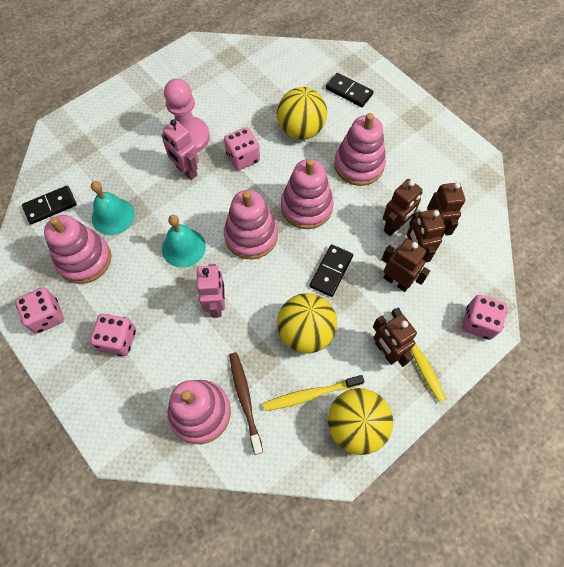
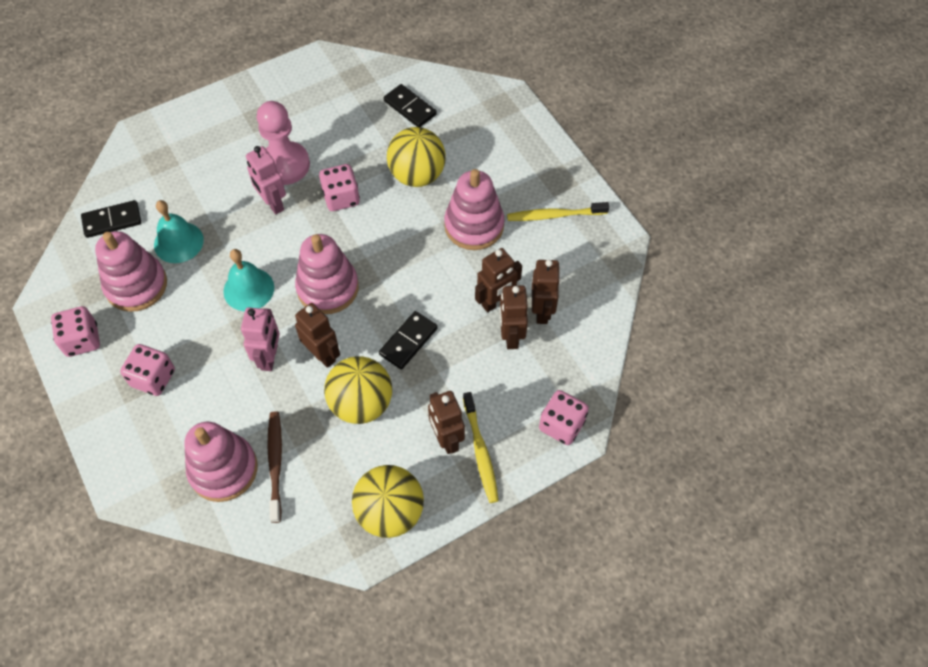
camera: 10 degrees right, 5 degrees down
yellow toothbrush [263,375,364,411] -> yellow toothbrush moved to [507,202,609,221]
pink stacking toy [281,159,334,229] -> none
black domino [326,73,374,107] -> black domino moved to [383,84,437,127]
brown robot [382,239,430,292] -> brown robot moved to [295,303,340,368]

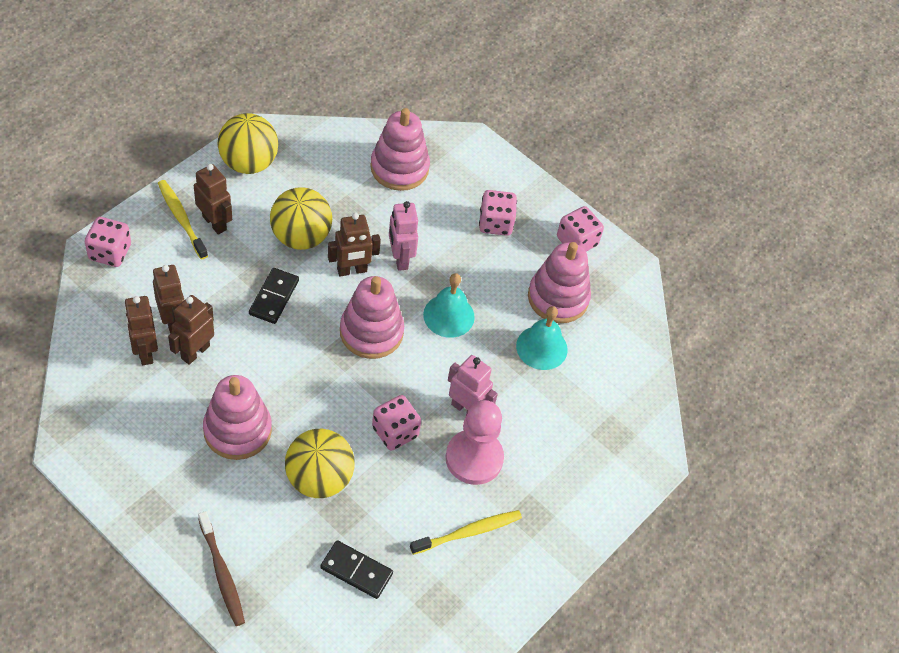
camera: 155 degrees right, 5 degrees down
black domino [81,200,141,238] -> none
brown toothbrush [267,411,282,523] -> brown toothbrush moved to [198,511,245,626]
brown robot [295,303,340,368] -> brown robot turned 45 degrees counterclockwise [328,213,381,276]
yellow toothbrush [507,202,609,221] -> yellow toothbrush moved to [410,510,522,555]

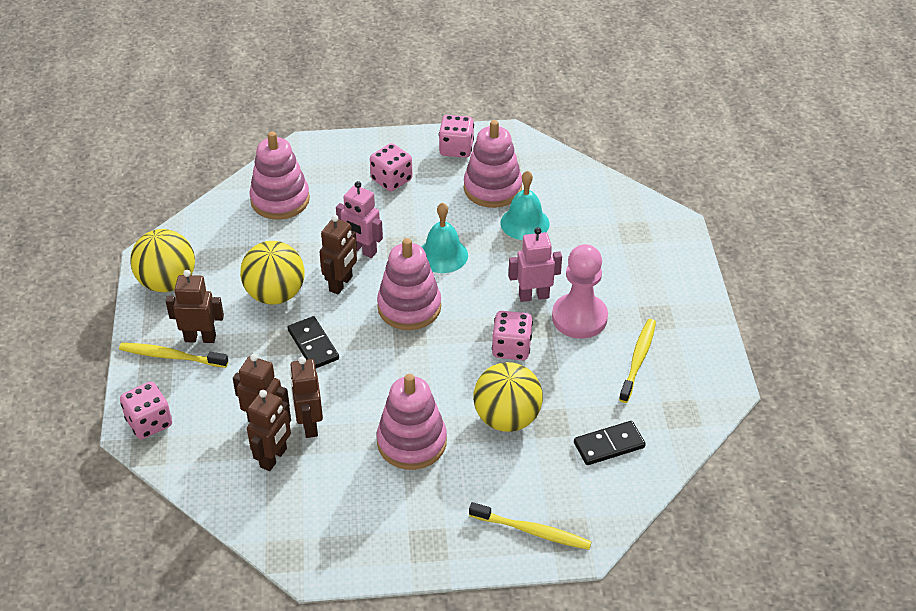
camera: 40 degrees left, 10 degrees down
brown robot [124,296,158,365] -> brown robot turned 90 degrees counterclockwise [247,390,291,471]
brown toothbrush [198,511,245,626] -> yellow toothbrush [469,502,592,550]

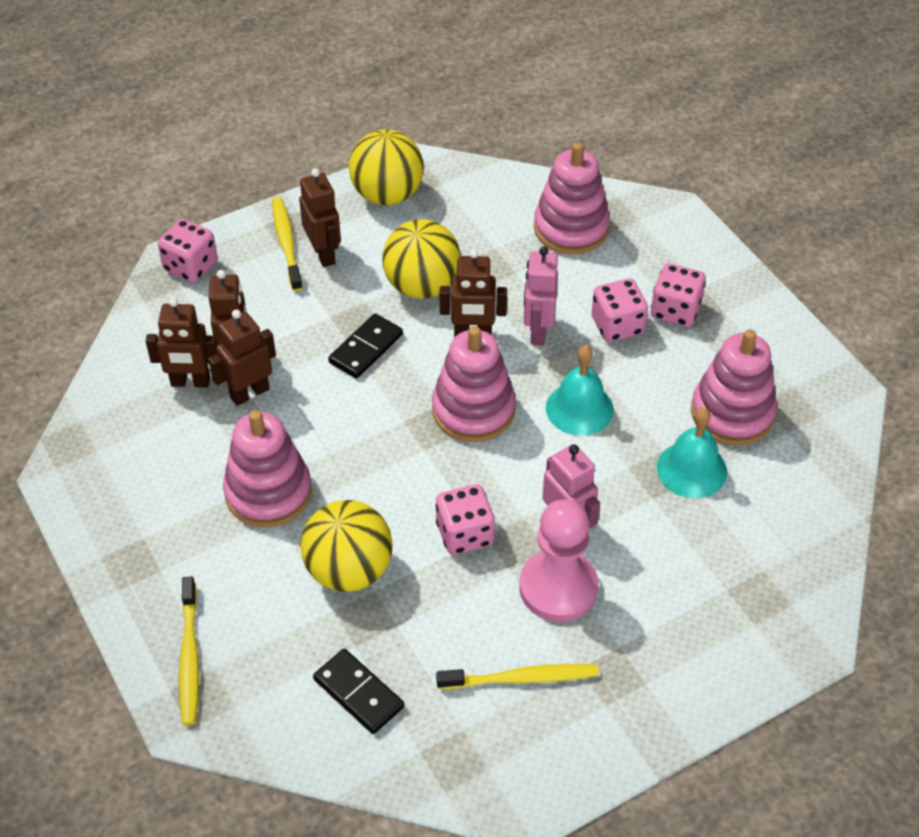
camera: 65 degrees right, 5 degrees up
pink dice [439,115,474,158] -> pink dice moved to [592,279,648,342]

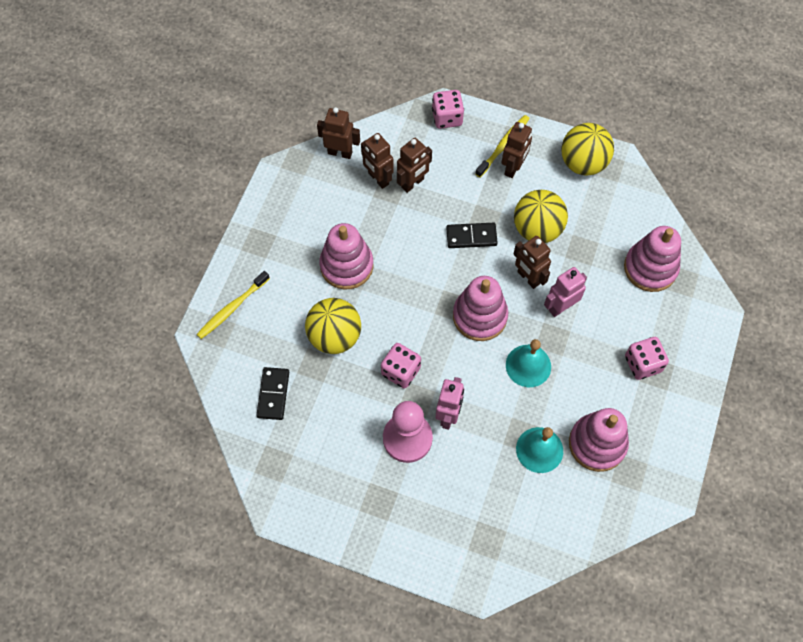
camera: 50 degrees right, 15 degrees up
brown robot [208,309,276,406] -> brown robot moved to [317,107,360,159]
yellow toothbrush [436,664,599,689] -> none
pink dice [592,279,648,342] -> none

